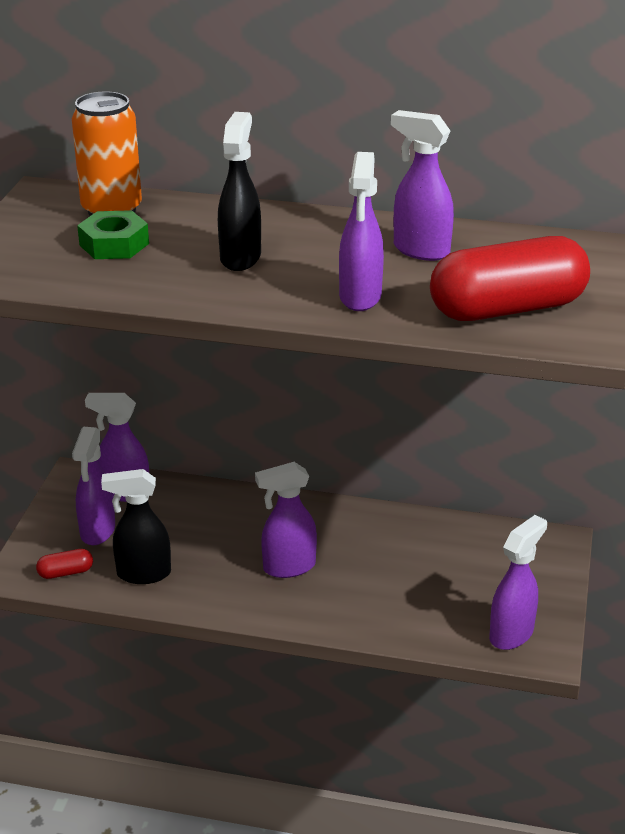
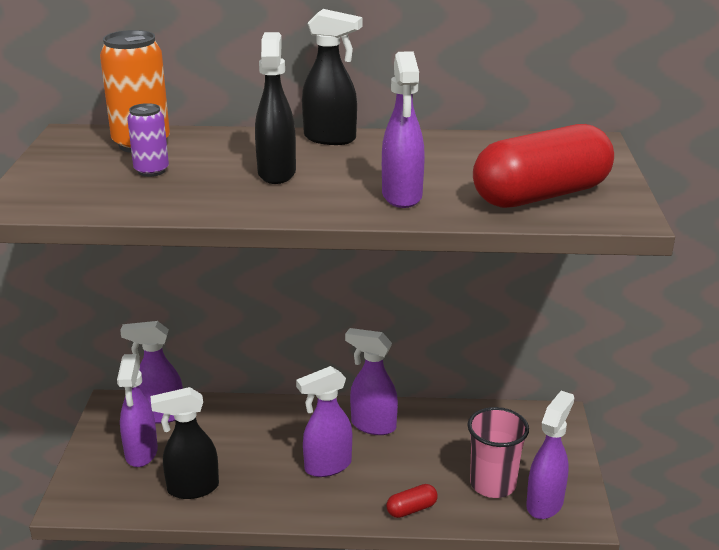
camera: 10 degrees left, 5 degrees down
red capsule [36,549,93,579] -> red capsule moved to [386,484,438,518]
green nut [77,210,149,259] -> purple can [127,103,169,177]
purple spray bottle [391,110,454,261] -> purple spray bottle moved to [345,328,398,435]
none -> black spray bottle [302,9,363,145]
none -> pink cup [468,407,529,498]

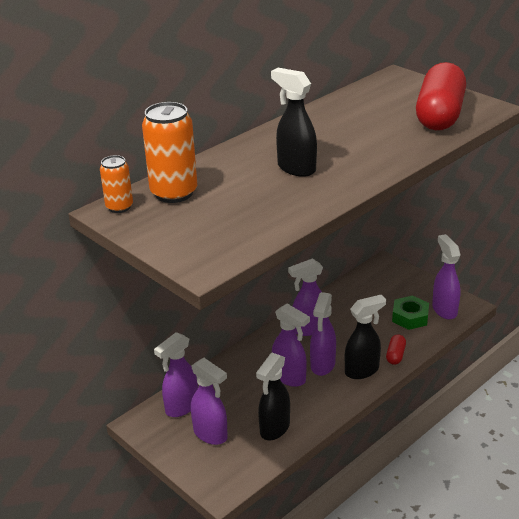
camera: 45 degrees left, 5 degrees up
purple can [127,103,169,177] -> none
black spray bottle [302,9,363,145] -> black spray bottle moved to [345,295,386,379]
purple spray bottle [382,51,425,208] -> purple spray bottle moved to [272,304,310,387]
pink cup [468,407,529,498] -> green nut [392,295,429,330]
none -> orange can [100,155,133,213]

